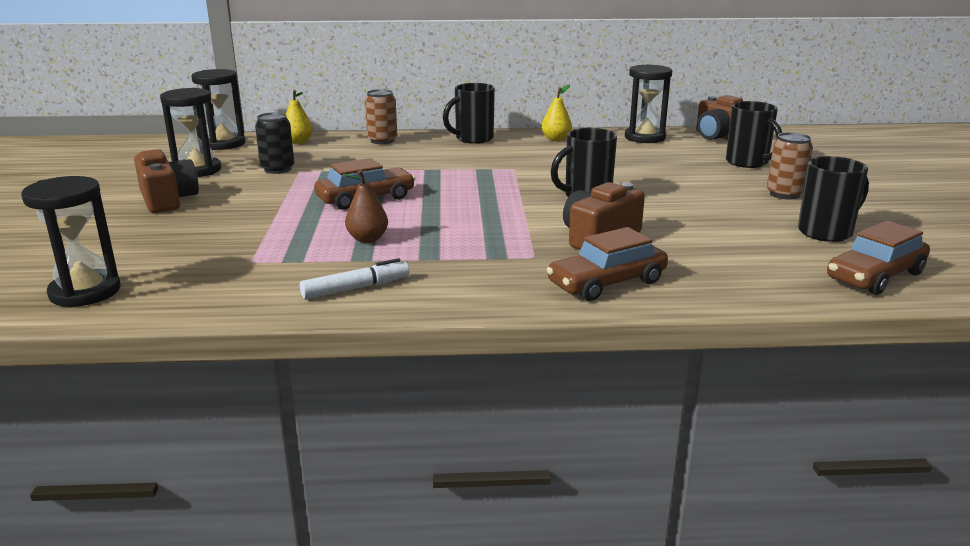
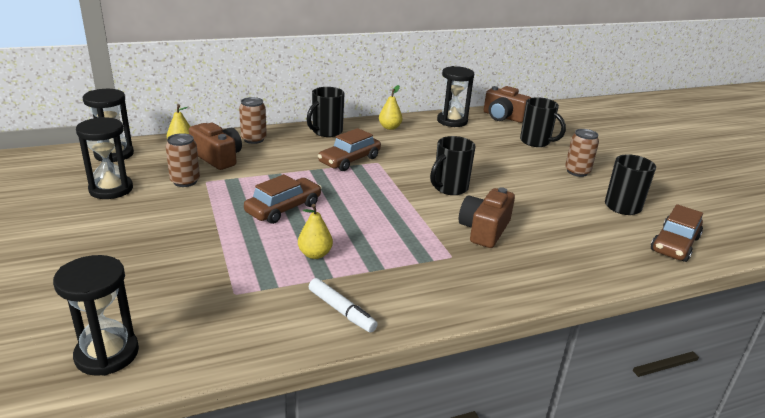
camera: 20 degrees left, 5 degrees up
brown camera [134,149,199,213] -> brown camera moved to [189,123,242,170]
black can [255,112,294,174] -> brown can [166,133,200,187]
white marker [300,258,409,299] -> white marker turned 90 degrees clockwise [309,278,378,332]
brown pear [343,170,388,243] -> yellow pear [298,204,333,259]
brown car [546,227,668,301] -> brown car moved to [318,128,381,171]

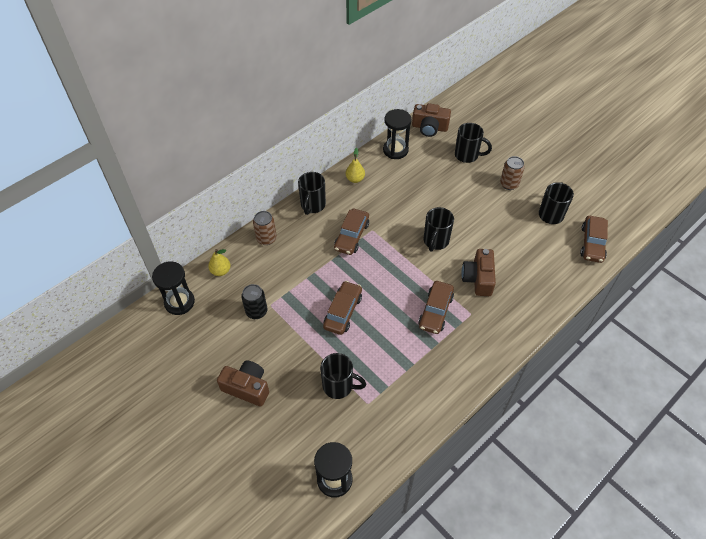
camera: 20 degrees left, 25 degrees up
black hourglass [76,117,133,199] -> none
brown can [166,133,200,187] -> black can [241,284,267,319]
brown camera [189,123,242,170] -> brown camera moved to [217,360,269,406]
yellow pear [298,204,333,259] -> none
white marker [309,278,378,332] -> none
none -> black mug [320,353,366,399]
none -> brown car [418,281,454,334]

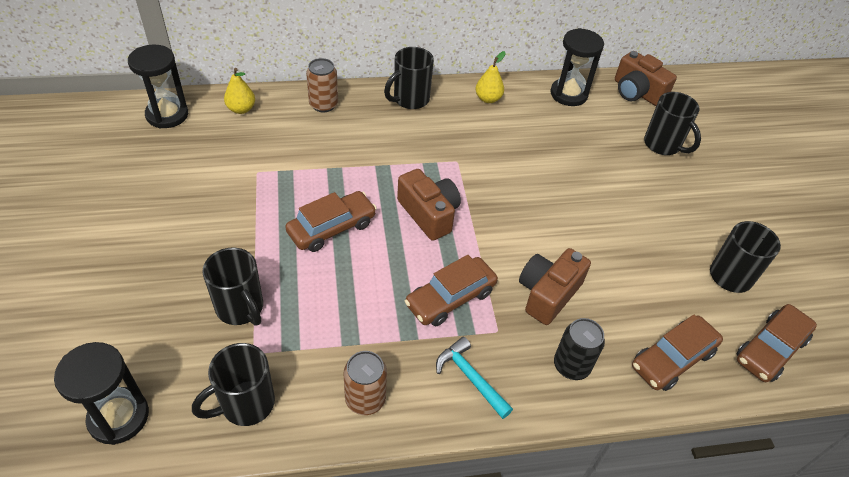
camera: 30 degrees right, 5 degrees down
brown camera [217,360,269,406] -> brown camera moved to [397,169,461,241]
black can [241,284,267,319] -> black can moved to [554,318,605,380]
brown car [334,209,369,255] -> brown car moved to [632,315,723,391]
black mug [424,207,454,252] -> black mug moved to [192,343,275,426]
brown can [500,156,525,190] -> brown can moved to [343,351,387,415]
none -> turquoise hammer [436,337,513,419]

